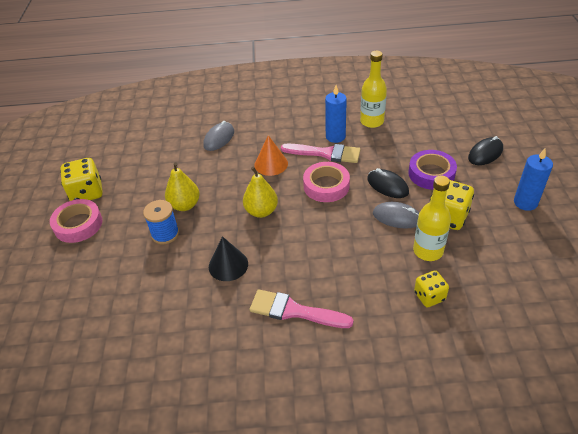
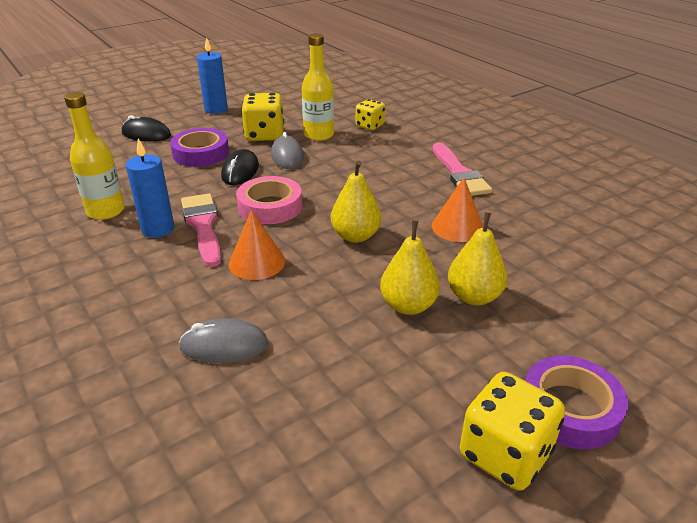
camera: 125 degrees left, 10 degrees down
pink tape [50,199,102,243] -> purple tape [525,356,628,449]
blue spool [143,200,179,245] -> yellow pear [448,212,507,305]
black cone [209,236,248,281] -> orange cone [432,178,483,242]

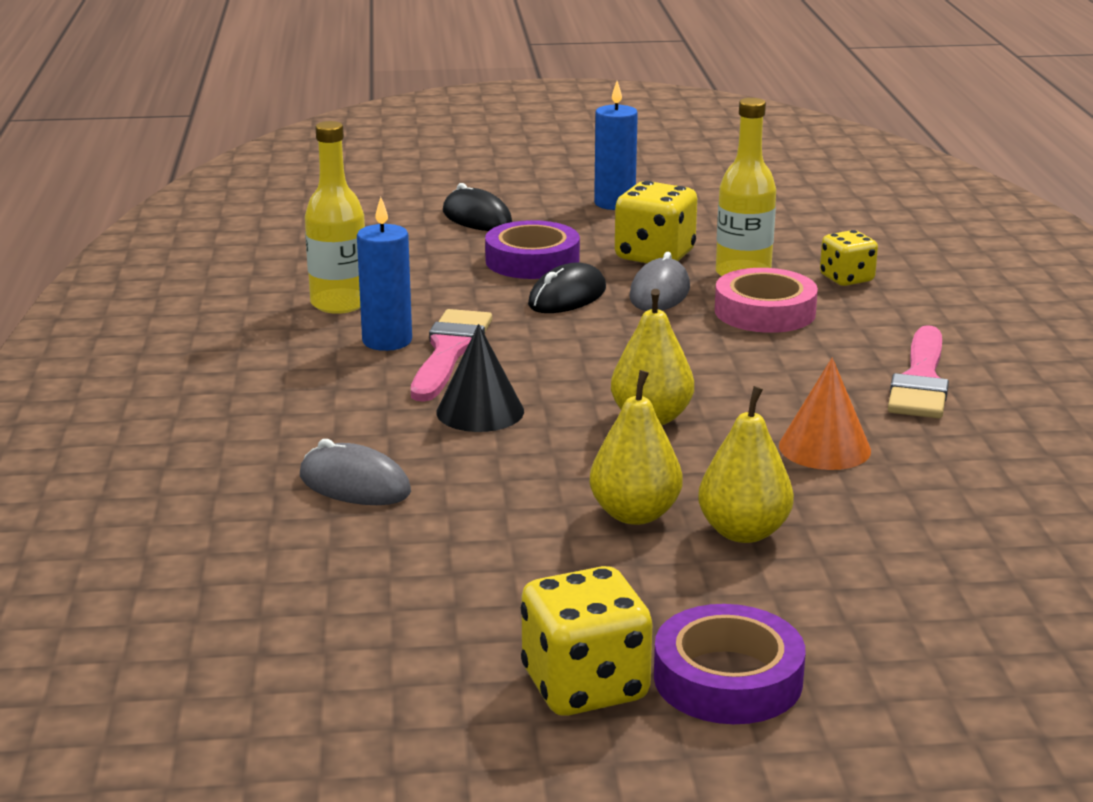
camera: 30 degrees right, 10 degrees down
orange cone [229,210,285,280] -> black cone [437,324,524,432]
pink tape [236,176,302,224] -> pink tape moved to [715,268,818,333]

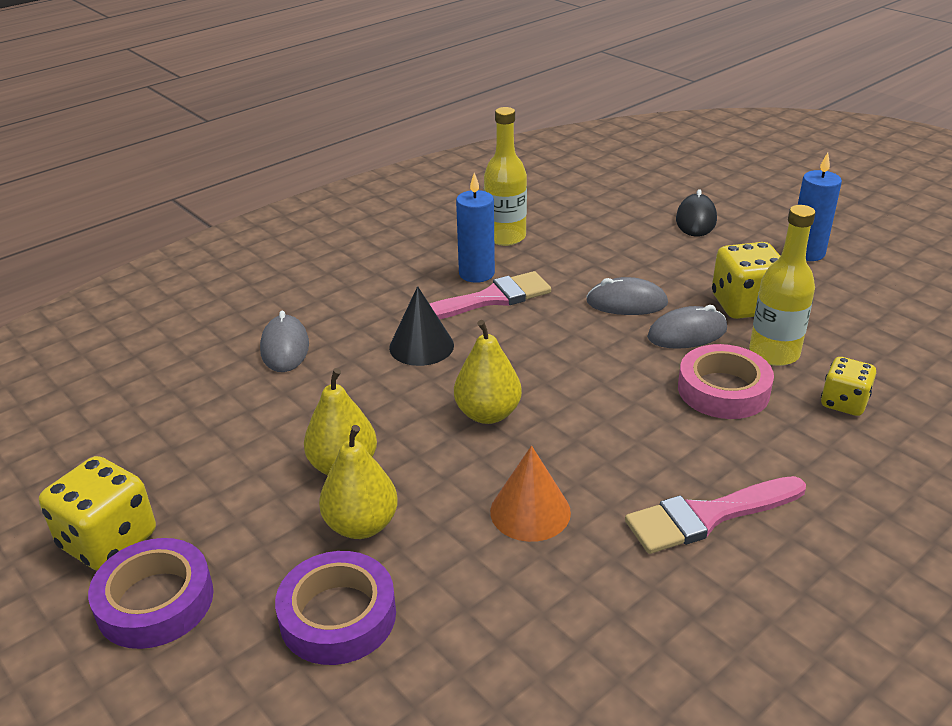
camera: 55 degrees right, 10 degrees up
purple tape [485,220,580,279] -> purple tape moved to [275,551,396,665]
black mouse [528,262,606,313] -> grey mouse [586,277,668,315]

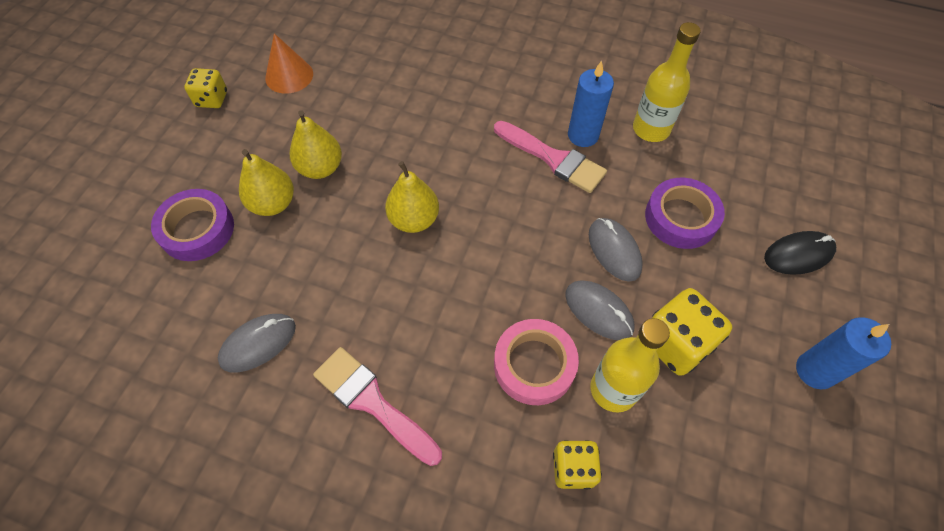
camera: 60 degrees right, 25 degrees up
yellow dice [39,456,156,571] -> yellow dice [184,68,227,108], size x0.63
purple tape [88,538,214,649] -> purple tape moved to [645,178,725,249]
grey mouse [260,311,309,372] -> grey mouse moved to [218,314,296,372]
black cone [389,286,454,366] -> none
orange cone [490,446,571,542] -> orange cone moved to [265,33,313,94]

